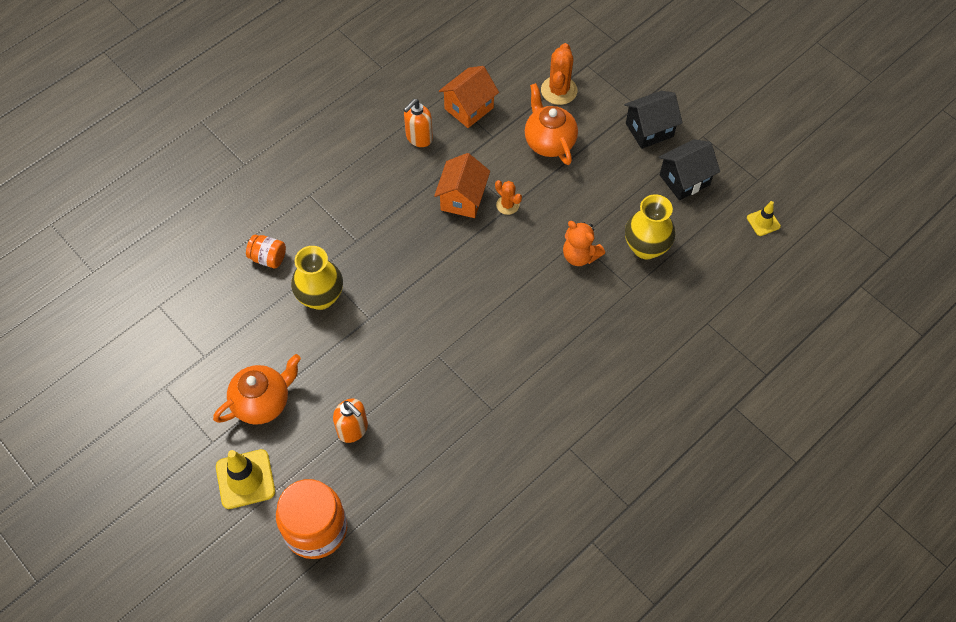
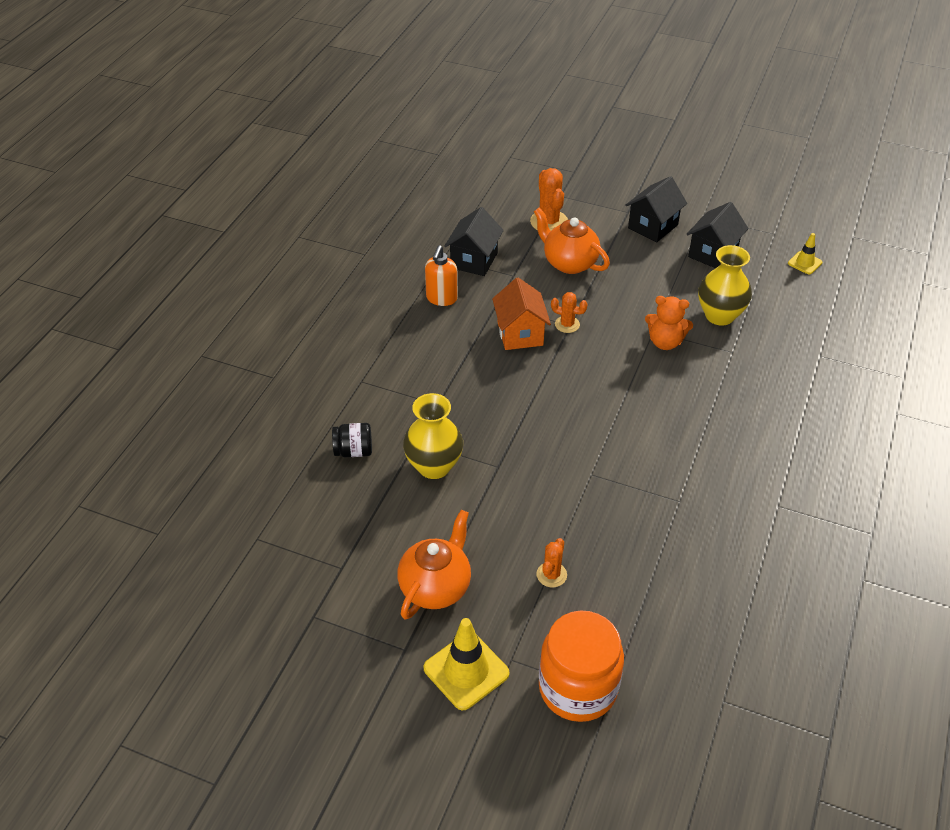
camera: 25 degrees left, 15 degrees down
orange jar [246,235,286,268] -> black jar [332,423,372,457]
orange soap dispenser [333,399,368,443] -> orange cactus [537,538,567,587]
orange house [439,66,499,128] -> black house [444,207,504,276]

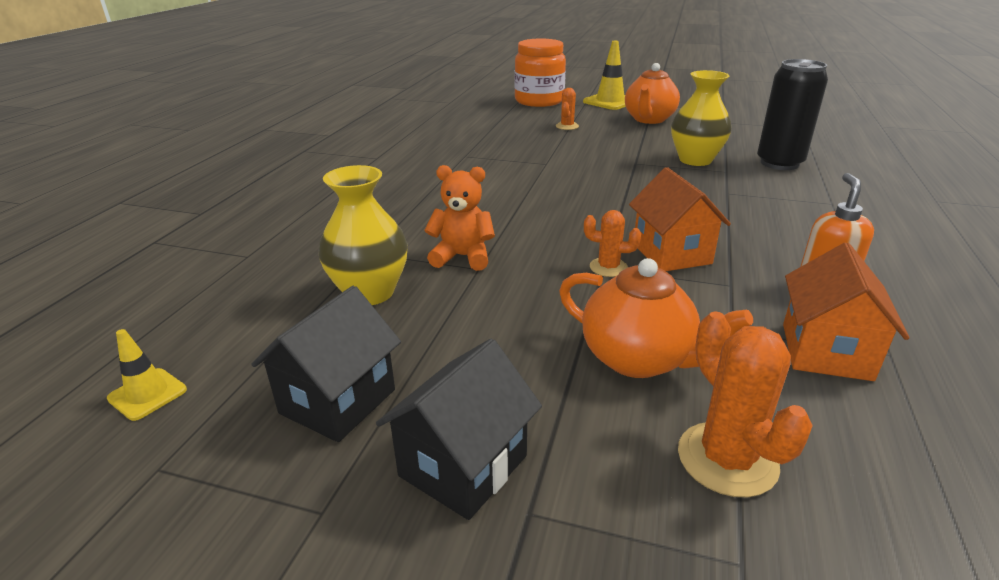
camera: 175 degrees right, 15 degrees down
black jar [332,423,372,457] -> black can [757,59,828,170]
black house [444,207,504,276] -> orange house [783,243,909,381]

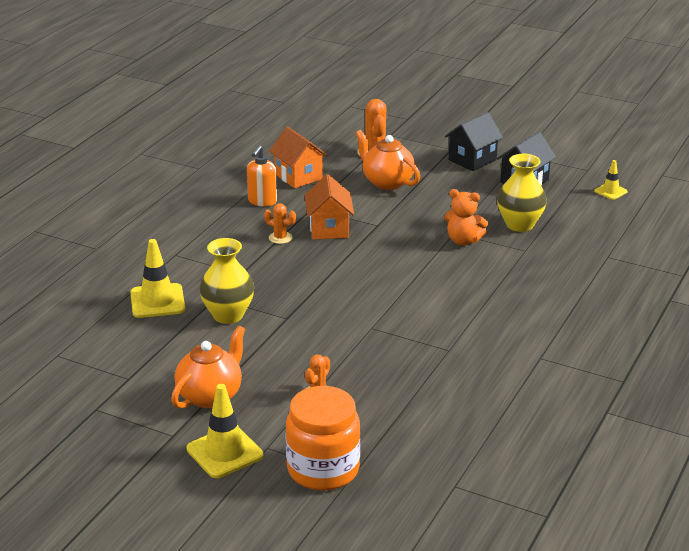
camera: 170 degrees left, 0 degrees up
orange cactus [584,210,641,277] -> orange cactus moved to [264,203,296,244]
black can [757,59,828,170] -> yellow traffic cone [130,239,185,318]
orange house [783,243,909,381] -> orange house turned 60 degrees counterclockwise [269,127,328,188]

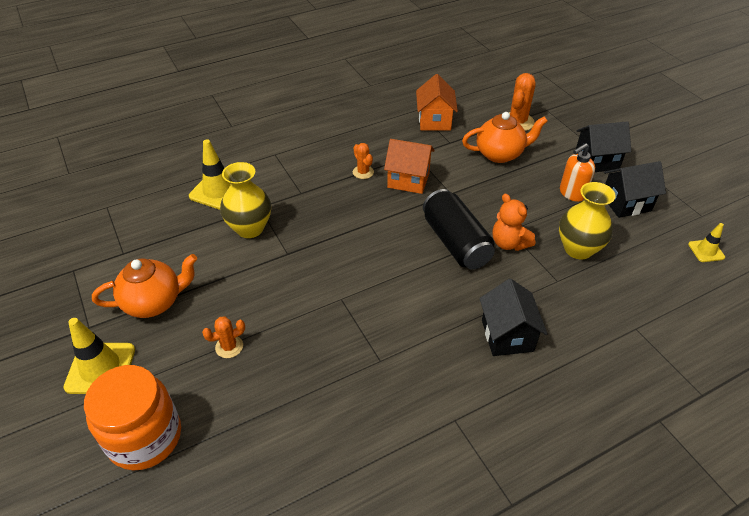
camera: 35 degrees right, 15 degrees up
orange soap dispenser [247,145,277,207] -> orange soap dispenser moved to [560,143,595,202]
orange house [305,174,354,240] -> orange house turned 75 degrees clockwise [384,139,435,194]
orange teapot [355,130,420,190] -> orange teapot turned 90 degrees clockwise [462,112,548,163]
none -> black can [423,189,495,269]
none -> black house [479,279,548,356]

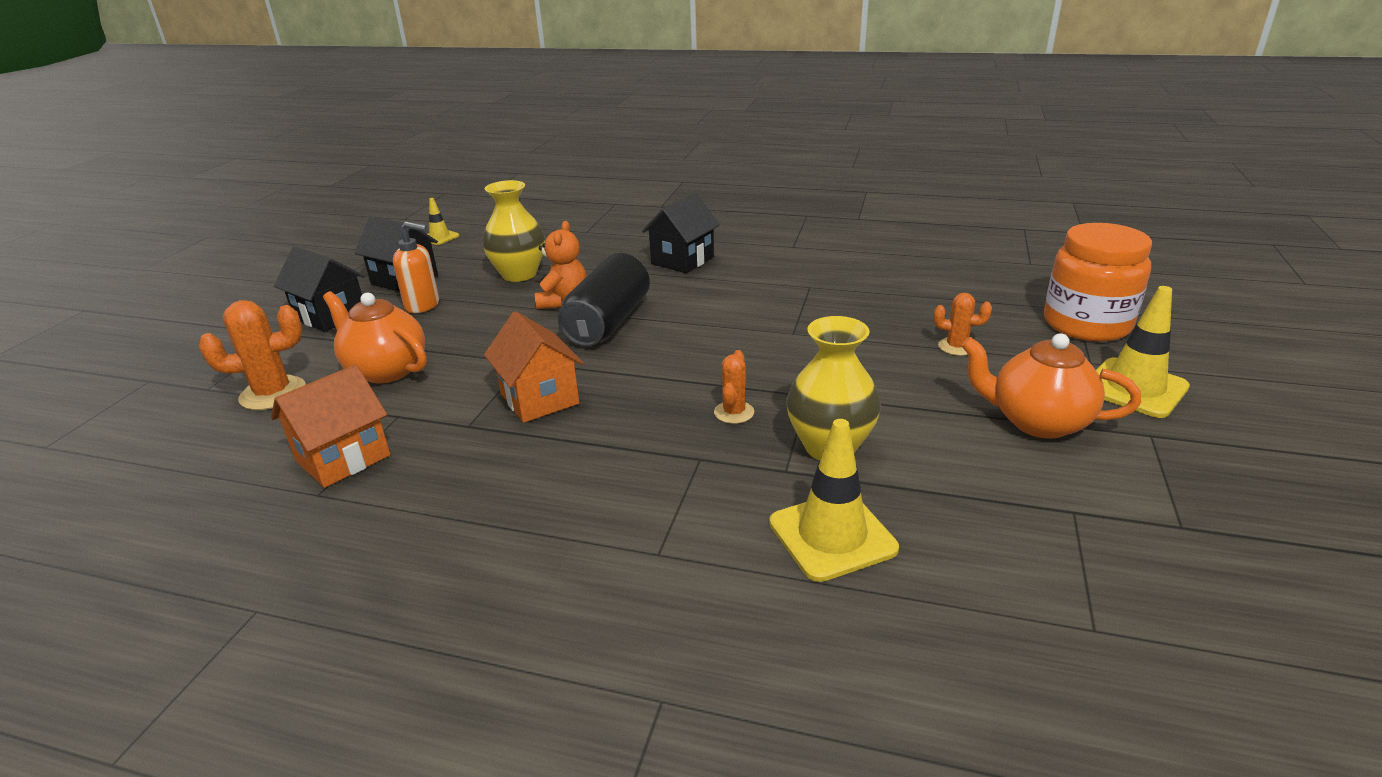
camera: 135 degrees left, 15 degrees down
orange cactus [353,143,374,179] -> orange cactus moved to [714,350,754,424]

